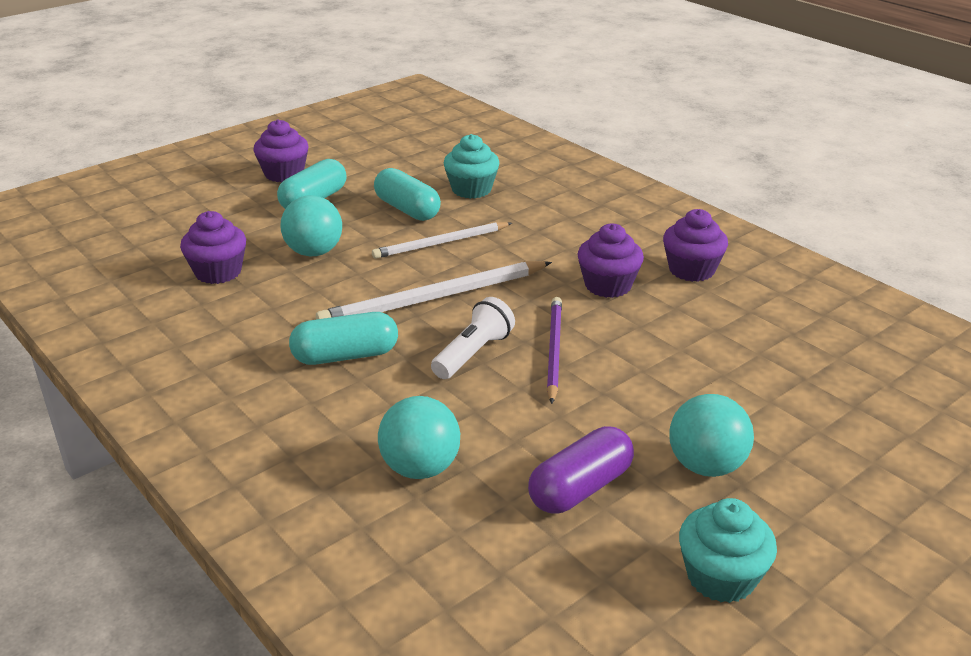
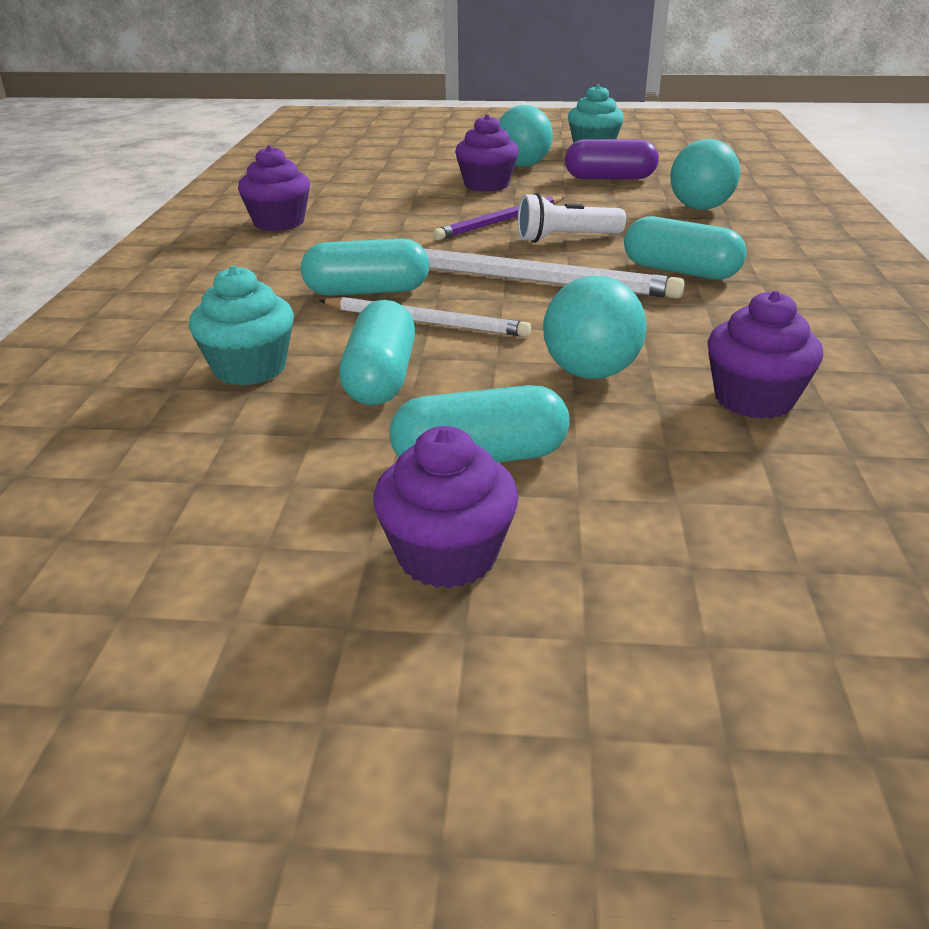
camera: 135 degrees left, 0 degrees up
purple cupcake [577,223,644,298] -> purple cupcake moved to [455,114,519,192]
none -> turquoise capsule [301,238,429,296]

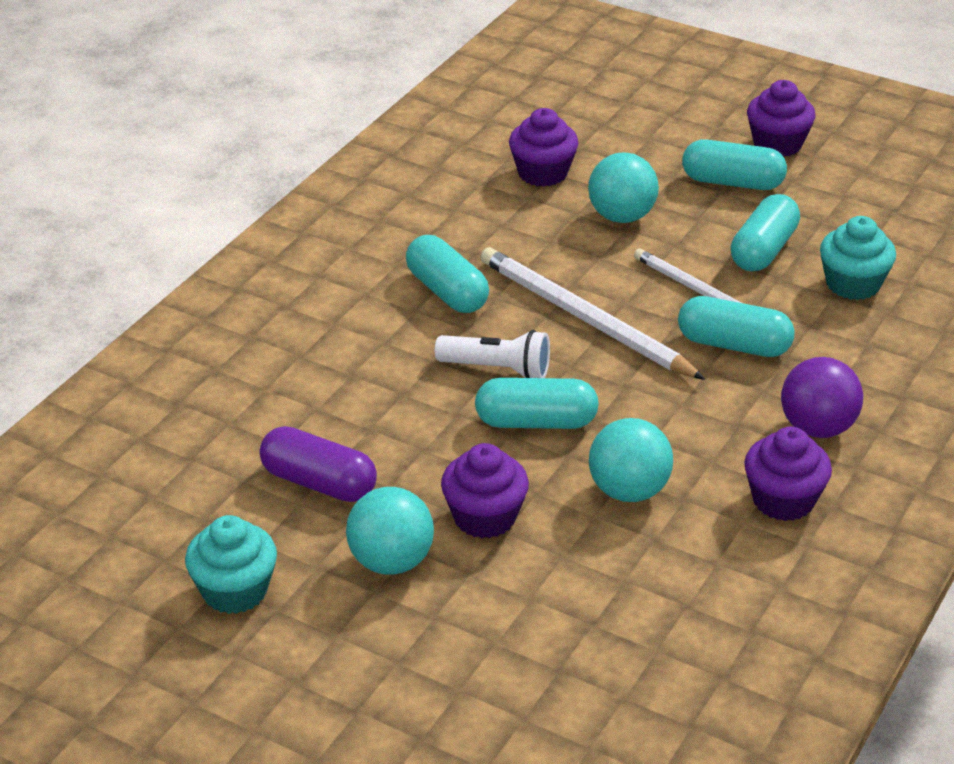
camera: 155 degrees left, 5 degrees up
purple pencil [433,196,565,240] -> turquoise capsule [475,378,599,429]
turquoise ball [670,139,740,210] -> turquoise ball moved to [589,418,673,502]
none -> purple ball [781,357,863,438]

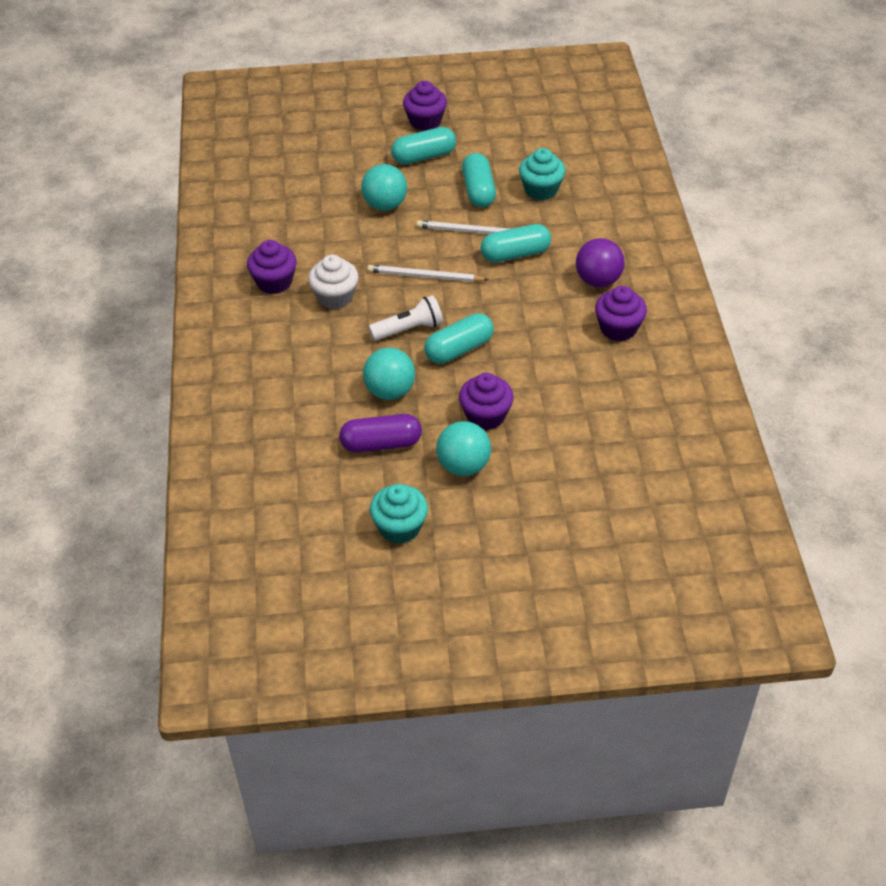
camera: 35 degrees left, 10 degrees up
turquoise capsule [406,235,489,313] -> white cupcake [308,255,358,309]
white pencil [480,247,705,380] -> white pencil [367,265,489,282], size x0.65
purple cupcake [509,108,579,187] -> purple cupcake moved to [247,240,297,294]
turquoise ball [589,418,673,502] -> turquoise ball moved to [363,348,415,400]

